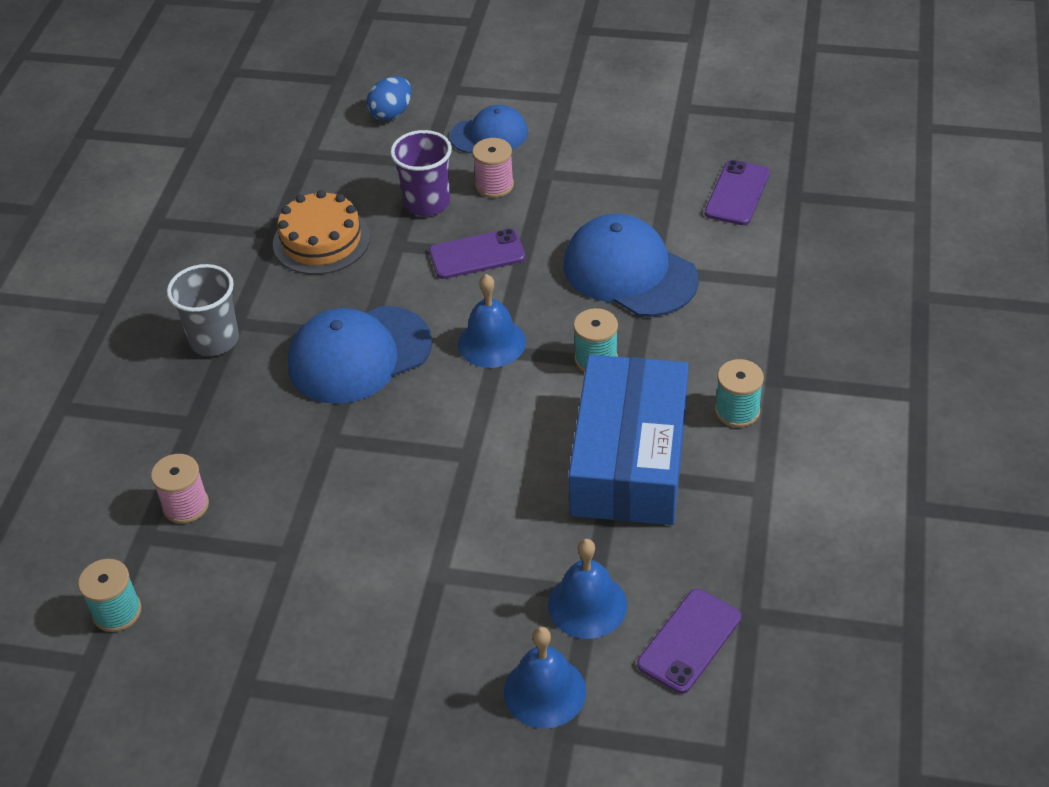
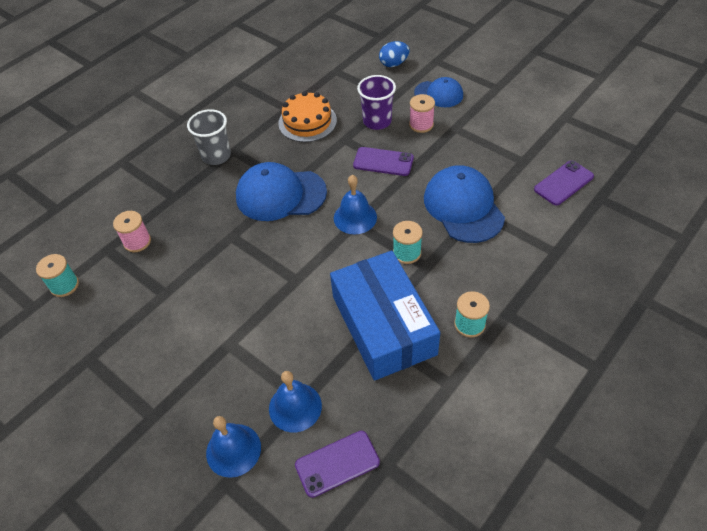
camera: 30 degrees right, 5 degrees up
blue box [569,355,689,525] -> blue box turned 60 degrees counterclockwise [330,251,440,381]

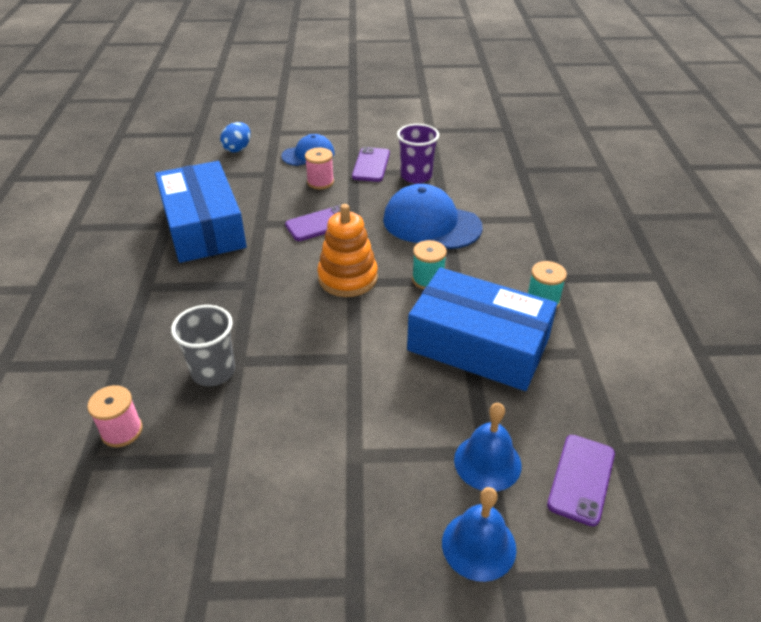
camera: 45 degrees left, 10 degrees down
turquoise spool [36,254,79,297] -> none
grey cup [187,109,231,165] -> grey cup moved to [171,305,235,386]
blue cap [236,162,327,221] -> none
orange cake [278,91,337,142] -> blue box [155,161,247,263]
blue bell [334,175,377,234] -> orange stacking toy [318,204,378,297]
purple cup [357,75,396,130] -> purple cup moved to [397,124,439,184]
purple phone [534,161,594,206] -> purple phone moved to [352,147,390,182]

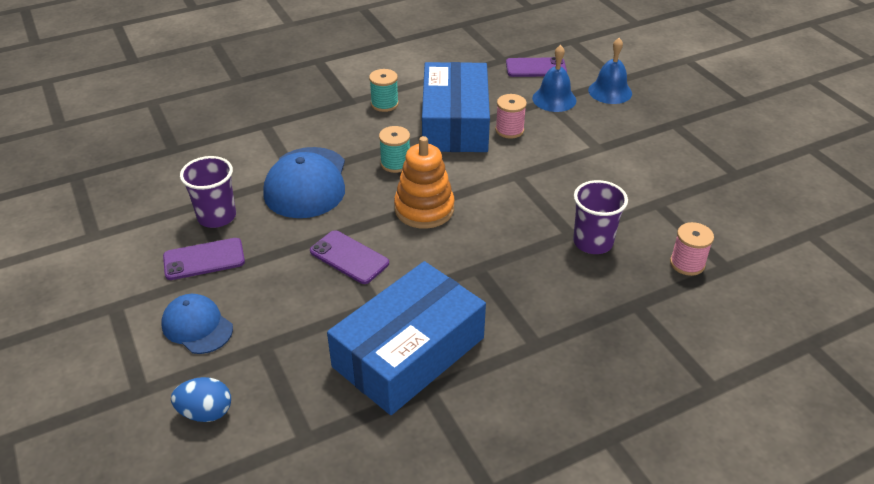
camera: 115 degrees left, 0 degrees up
grey cup [171,305,235,386] -> purple cup [573,180,628,254]
pink spool [305,148,334,189] -> pink spool moved to [495,94,527,139]

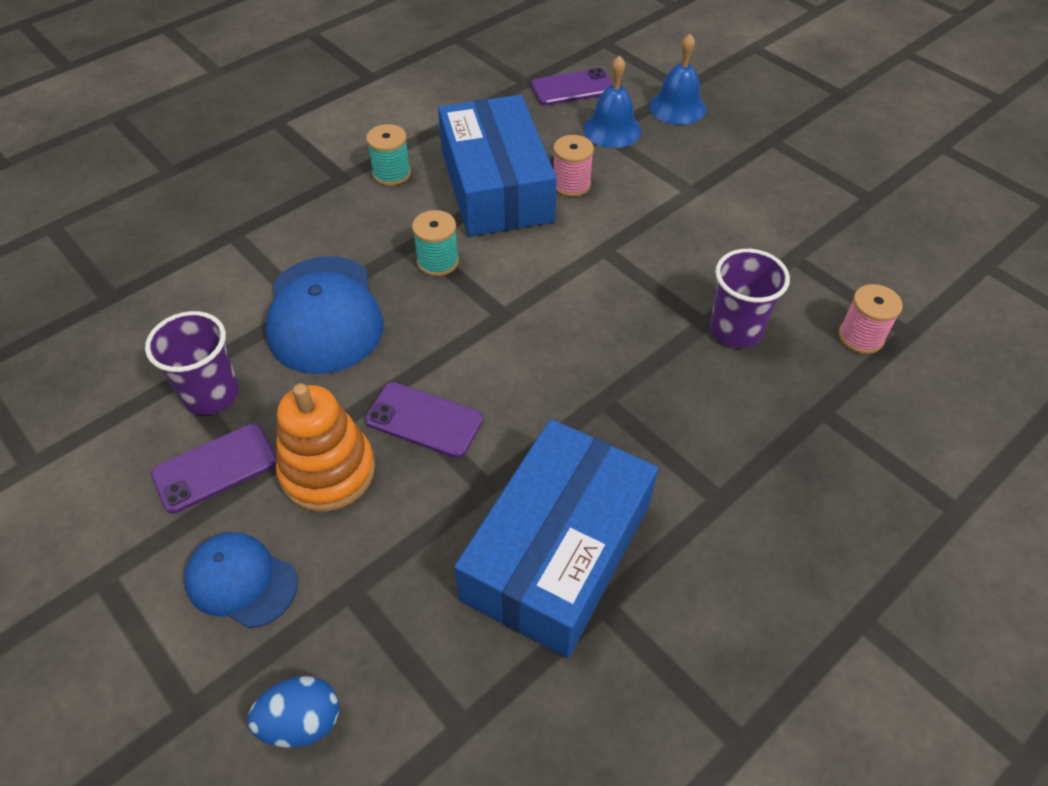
camera: 15 degrees left, 10 degrees up
orange stacking toy [394,136,455,229] -> orange stacking toy moved to [276,384,375,512]

